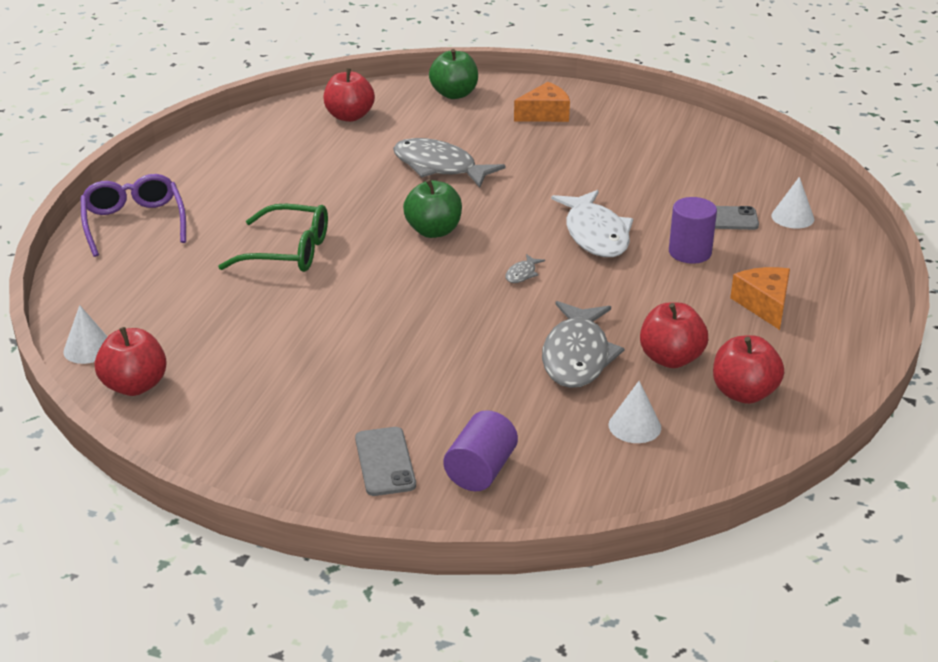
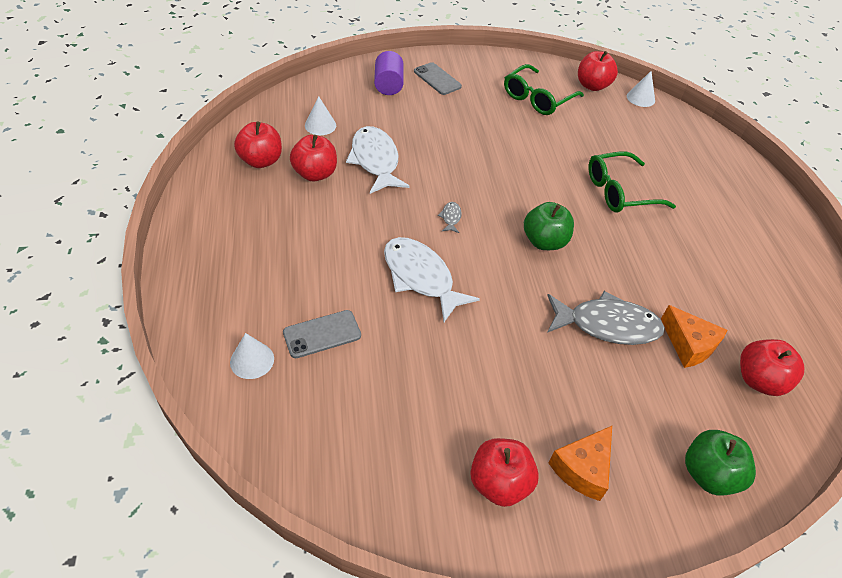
camera: 150 degrees right, 15 degrees up
purple glasses [80,174,186,257] -> none
grey fish [542,301,625,388] -> white fish [346,126,409,194]
purple cylinder [669,197,717,264] -> none
orange cheese [730,267,790,330] -> orange cheese moved to [661,305,727,368]
none -> red apple [470,438,539,507]
none -> green glasses [504,64,584,115]

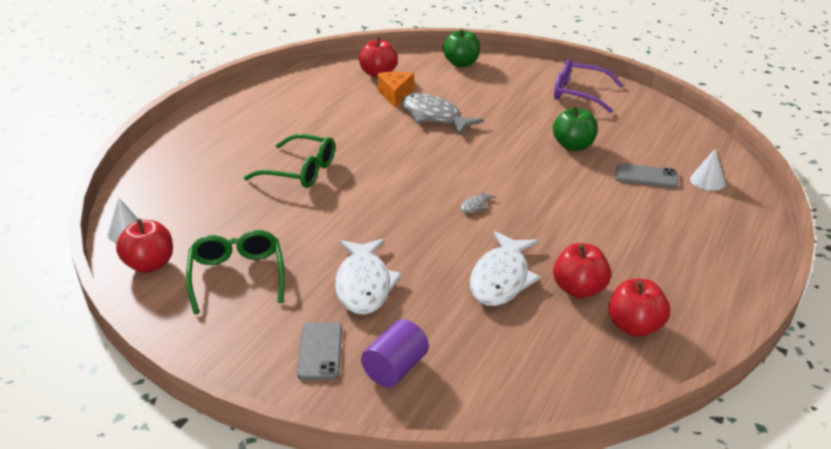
camera: 140 degrees left, 15 degrees down
white cone [305,96,336,135] -> none
white fish [384,237,480,322] -> white fish moved to [335,238,402,315]
red apple [470,438,539,507] -> purple glasses [554,59,623,113]
green glasses [504,64,584,115] -> green glasses turned 90 degrees counterclockwise [186,230,285,314]
green apple [524,202,574,250] -> green apple moved to [553,106,598,151]
orange cheese [549,426,612,501] -> none

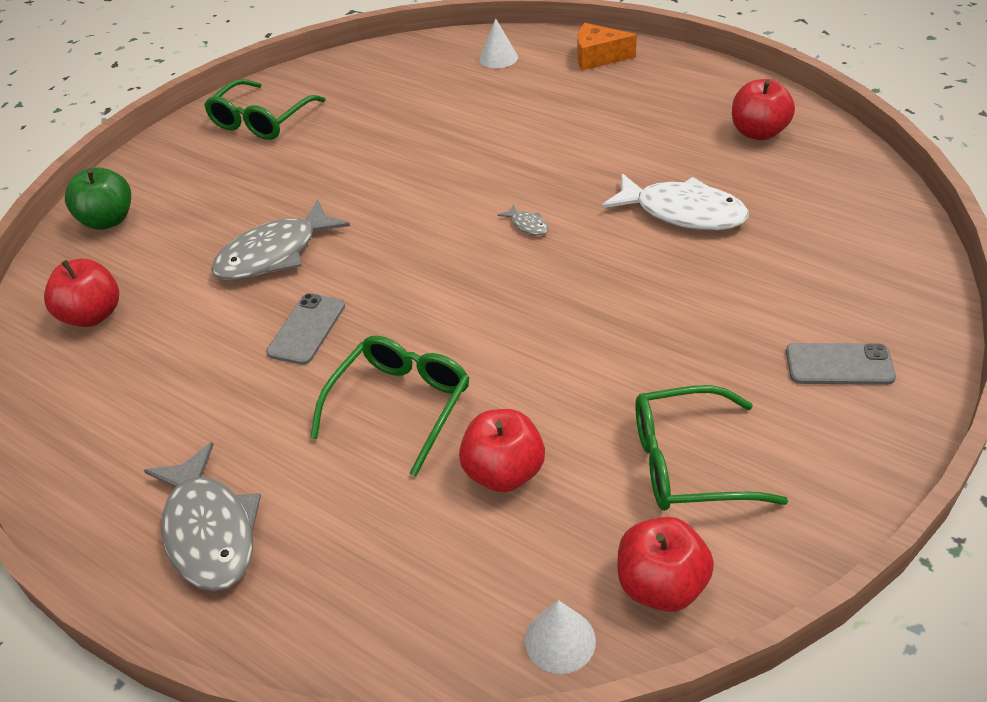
camera: 80 degrees left, 10 degrees up
white fish [335,238,402,315] -> none
purple cylinder [361,319,429,387] -> none
orange cheese [377,72,414,108] -> orange cheese moved to [577,23,637,71]
green apple [553,106,598,151] -> none
red apple [553,243,611,298] -> red apple moved to [459,409,545,492]
purple glasses [554,59,623,113] -> green glasses [204,79,326,140]
grey phone [616,163,678,188] -> grey phone moved to [266,293,345,365]
none -> grey fish [144,442,261,591]

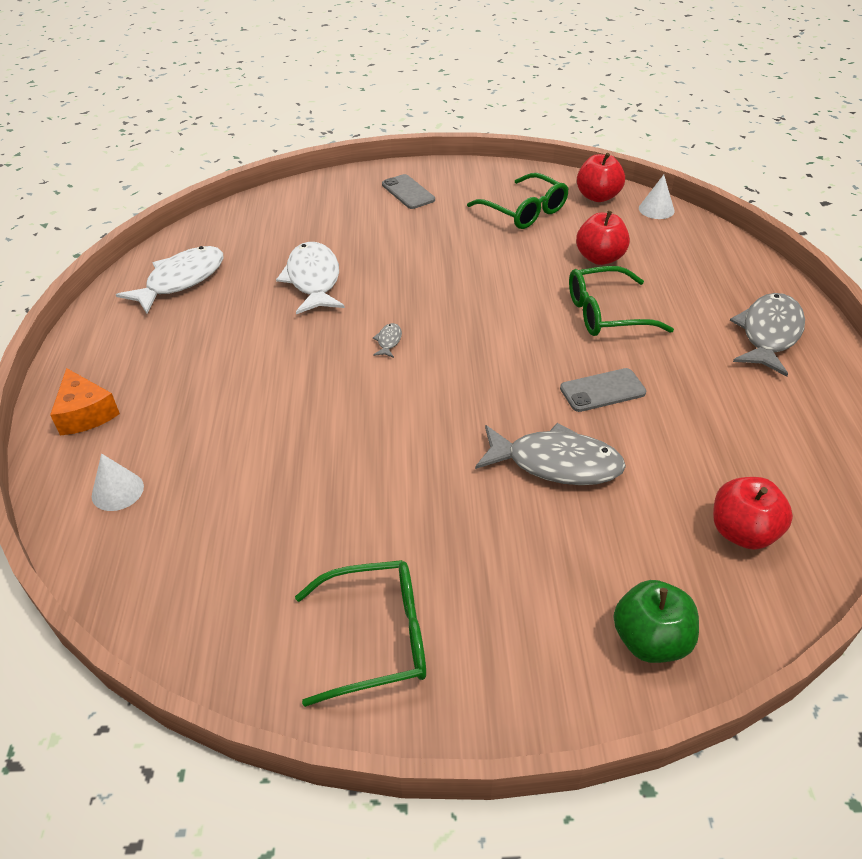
camera: 130 degrees left, 0 degrees up
red apple [732,79,795,140] -> white fish [116,246,223,314]

